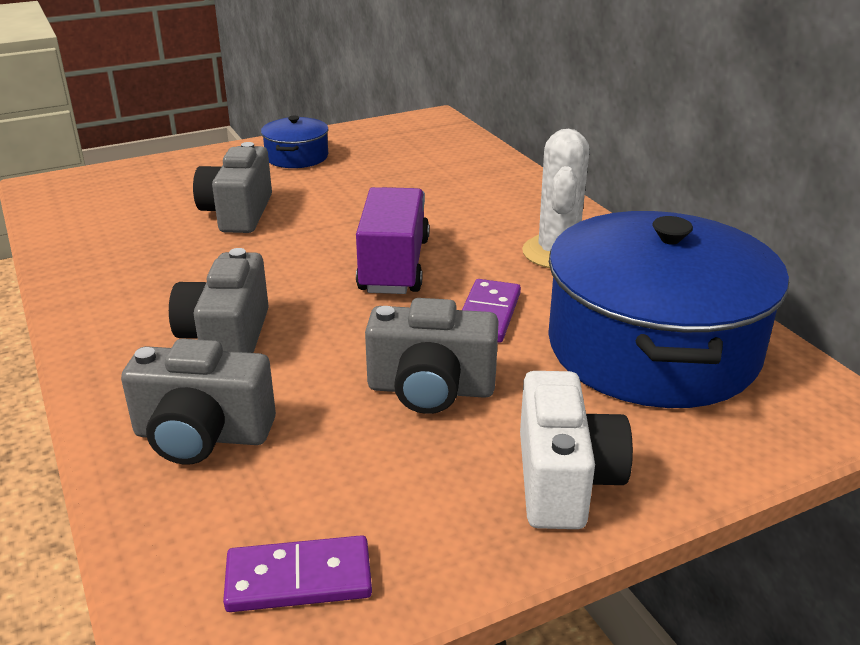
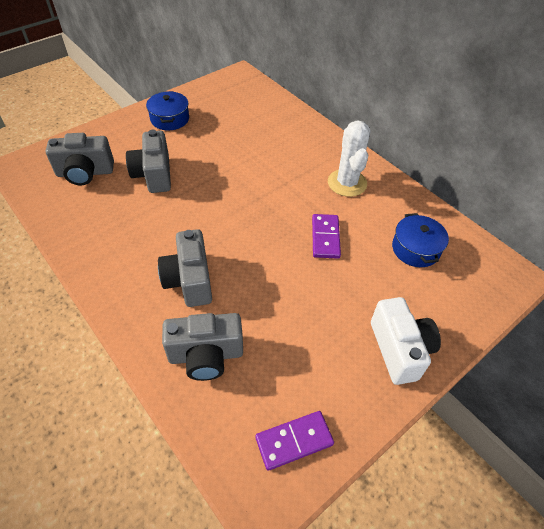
camera: 15 degrees left, 20 degrees up
purple truck [356,187,430,294] -> none
grey camera [365,298,499,414] -> grey camera moved to [46,133,114,185]
blue pot [548,211,789,408] -> blue pot [392,213,449,267], size x0.44

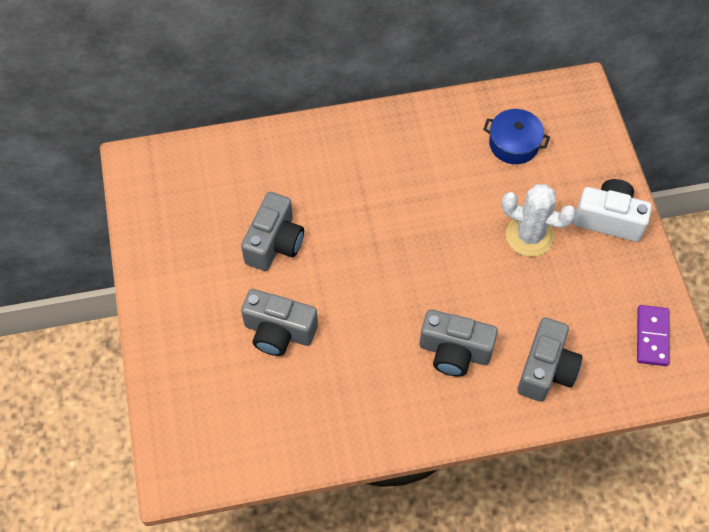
camera: 60 degrees left, 10 degrees up
grey camera [46,133,114,185] -> grey camera moved to [241,192,304,271]
blue pot [146,91,189,130] -> none
purple domino [312,214,341,259] -> none
white cactus [328,120,370,197] -> white cactus moved to [502,184,577,257]

